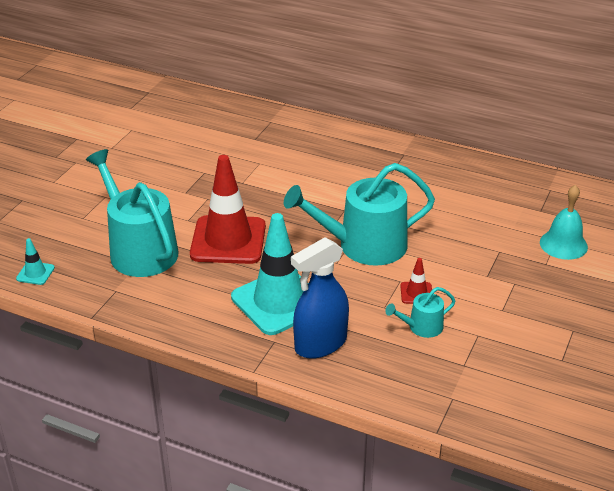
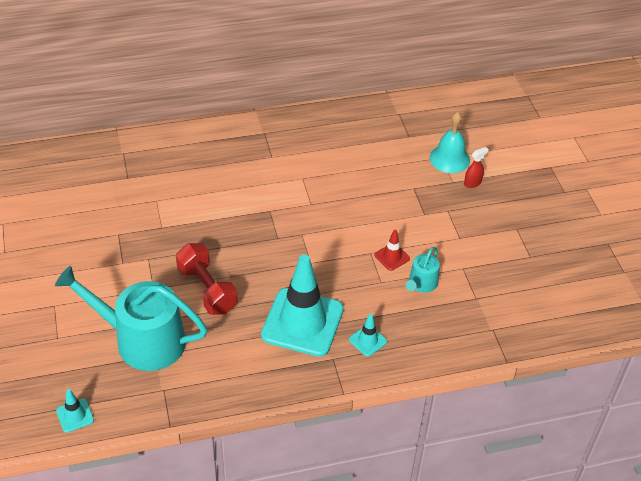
camera: 40 degrees left, 10 degrees up
red traffic cone [190,155,266,264] -> red dumbbell [176,243,238,315]
turquoise watering can [284,163,435,266] -> none
blue spray bottle [291,237,349,359] -> turquoise traffic cone [349,314,387,357]
none -> red spray bottle [464,147,489,188]

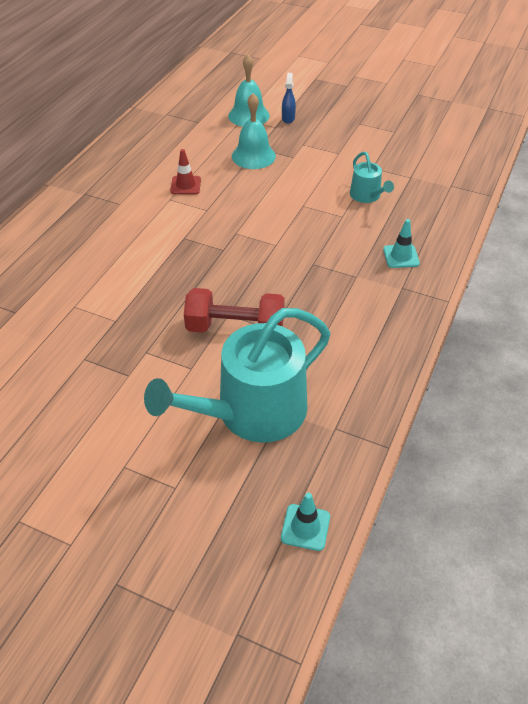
camera: 50 degrees left, 0 degrees up
turquoise traffic cone [261,254,344,357] -> none
red traffic cone [374,230,410,271] -> red traffic cone moved to [170,149,201,195]
red spray bottle [464,147,489,188] -> blue spray bottle [282,73,296,123]
none -> turquoise bell [232,93,276,169]

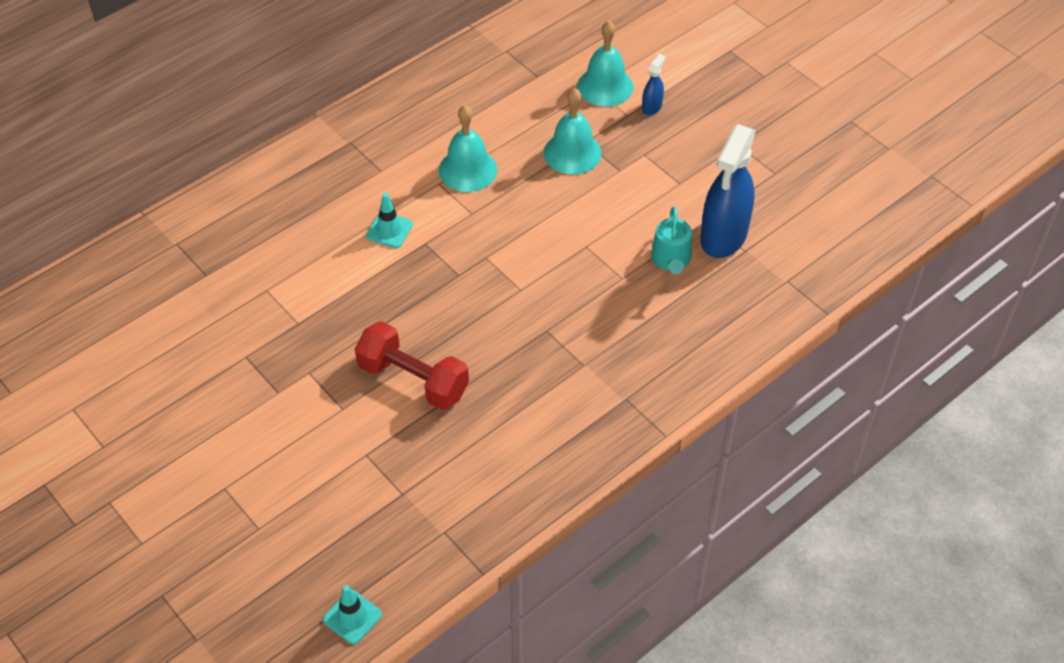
camera: 25 degrees right, 5 degrees up
turquoise watering can [144,308,330,443] -> none
red traffic cone [170,149,201,195] -> turquoise bell [439,105,497,192]
turquoise traffic cone [383,219,420,268] -> turquoise traffic cone moved to [366,193,413,248]
none -> blue spray bottle [701,124,756,258]

